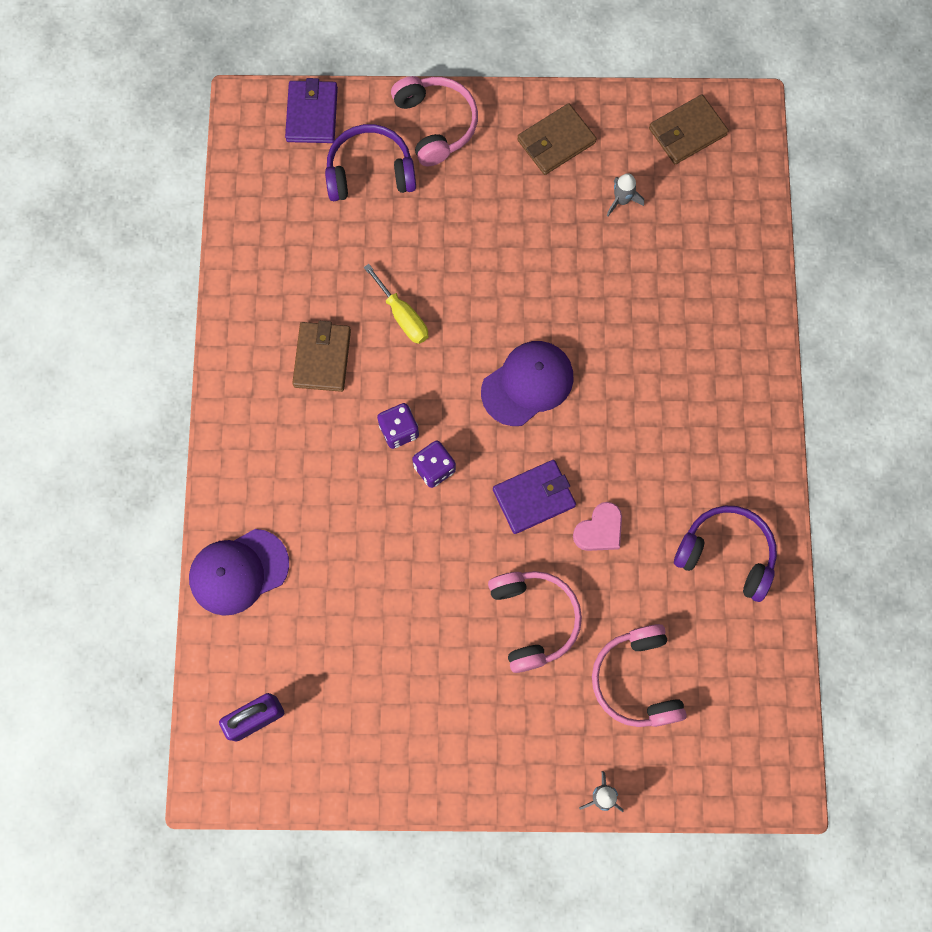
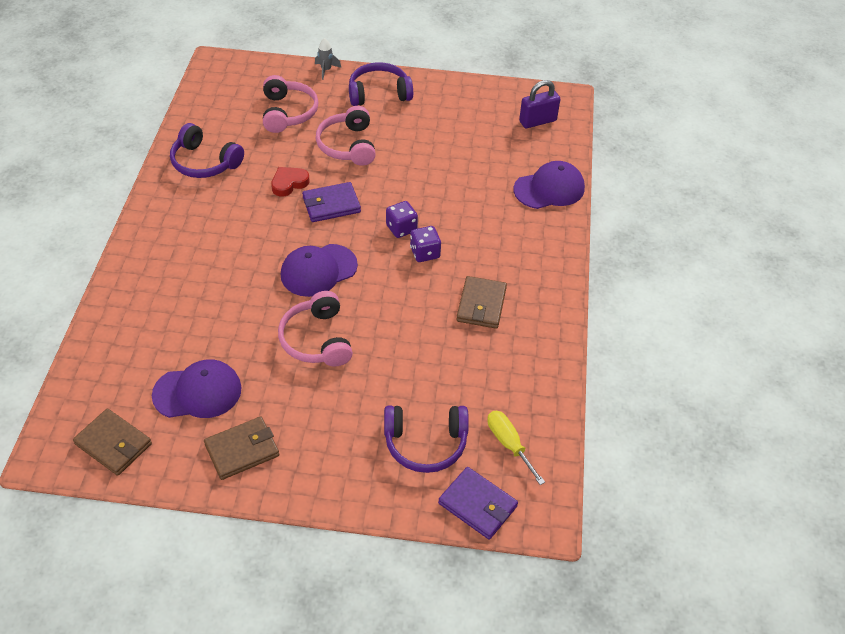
camera: 175 degrees left, 25 degrees down
purple wallet [285,78,338,143] -> purple wallet turned 60 degrees counterclockwise [438,467,518,539]
yellow screwdriver [364,264,428,344] -> yellow screwdriver moved to [487,411,545,485]
pink headphones [391,76,478,166] -> pink headphones moved to [278,291,353,367]
pink heart [573,502,622,551] -> red heart [271,167,309,196]
grey rocket [607,173,644,216] -> purple cap [152,359,242,418]
brown wallet [649,94,729,164] -> brown wallet turned 60 degrees clockwise [73,409,152,476]
none -> purple headphones [349,62,413,106]

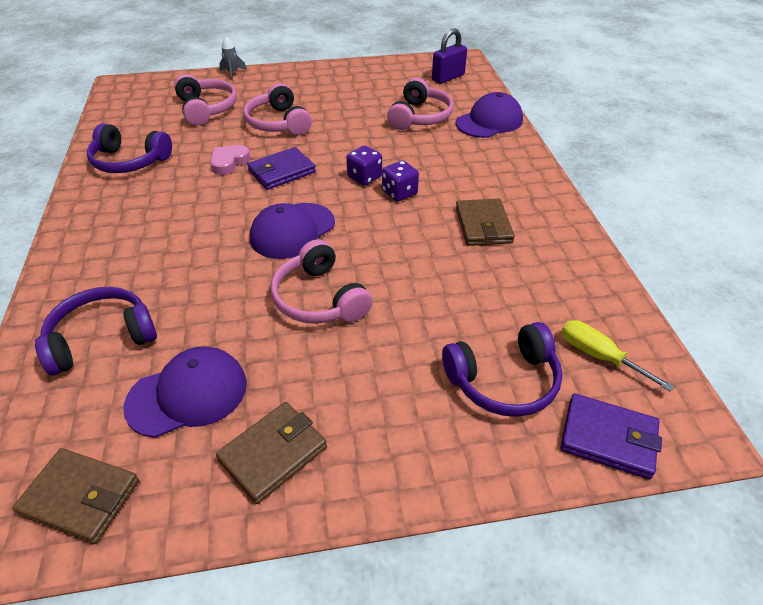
camera: 15 degrees left, 5 degrees down
red heart [271,167,309,196] -> pink heart [210,145,251,175]
purple headphones [349,62,413,106] -> purple headphones moved to [35,287,157,375]
none -> pink headphones [387,78,454,130]

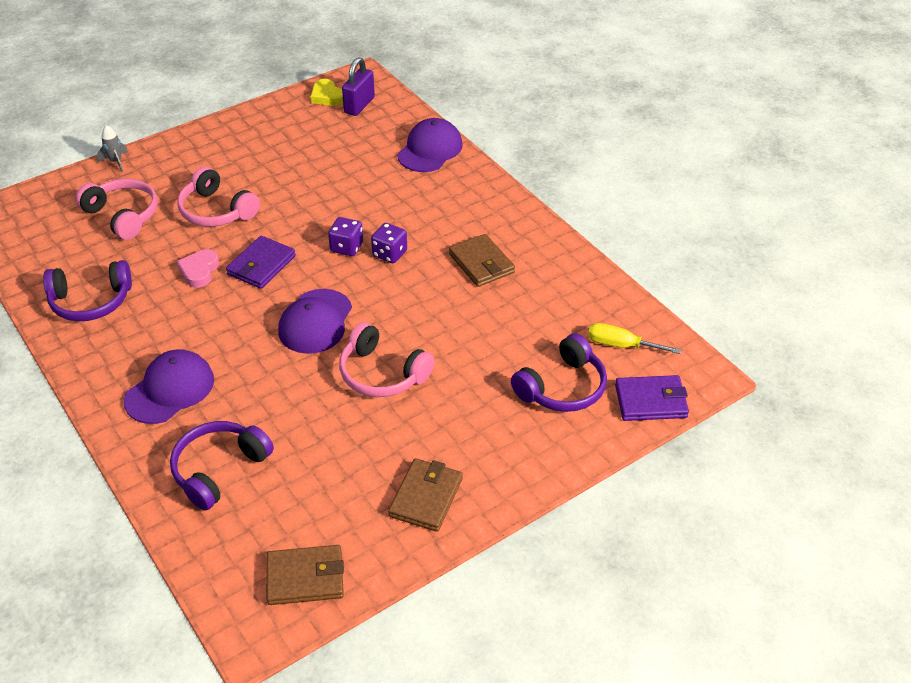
camera: 25 degrees left, 0 degrees up
purple cap [123,347,247,438] -> purple cap moved to [124,349,214,424]
pink headphones [387,78,454,130] -> none
none -> yellow heart [311,79,343,106]

